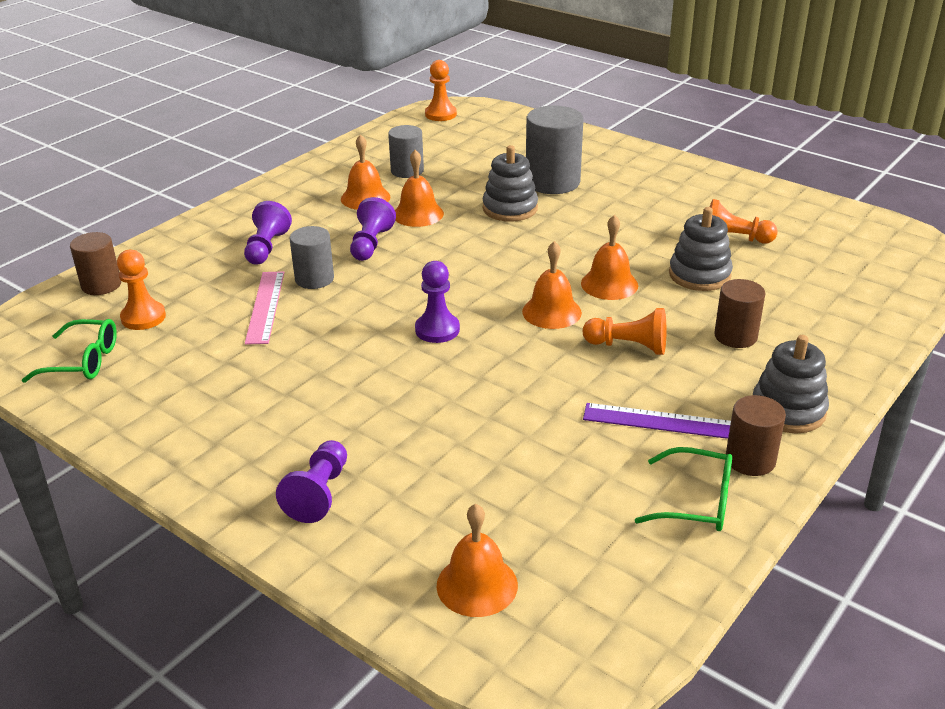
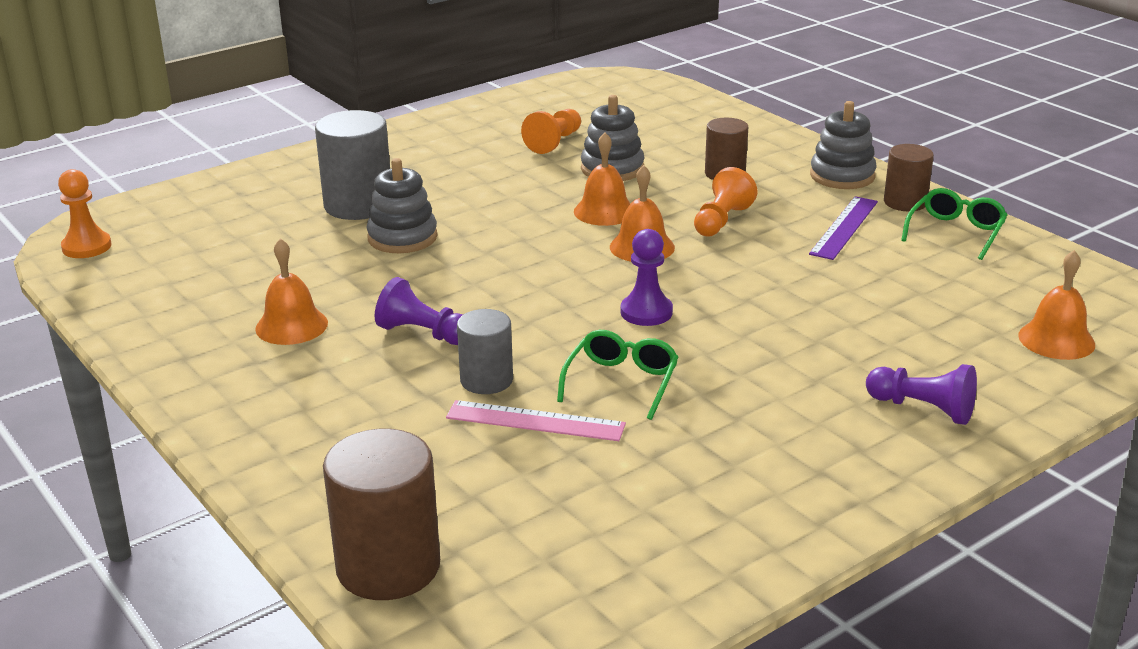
camera: 75 degrees left, 5 degrees down
green glasses [22,319,117,383] -> green glasses moved to [557,330,679,420]
brown cylinder [70,232,121,295] -> brown cylinder [323,429,440,600], size x1.62
orange pawn [117,250,166,330] -> none
purple pawn [244,201,292,265] -> none
grey cylinder [388,125,424,178] -> none
orange bell [395,150,444,227] -> none

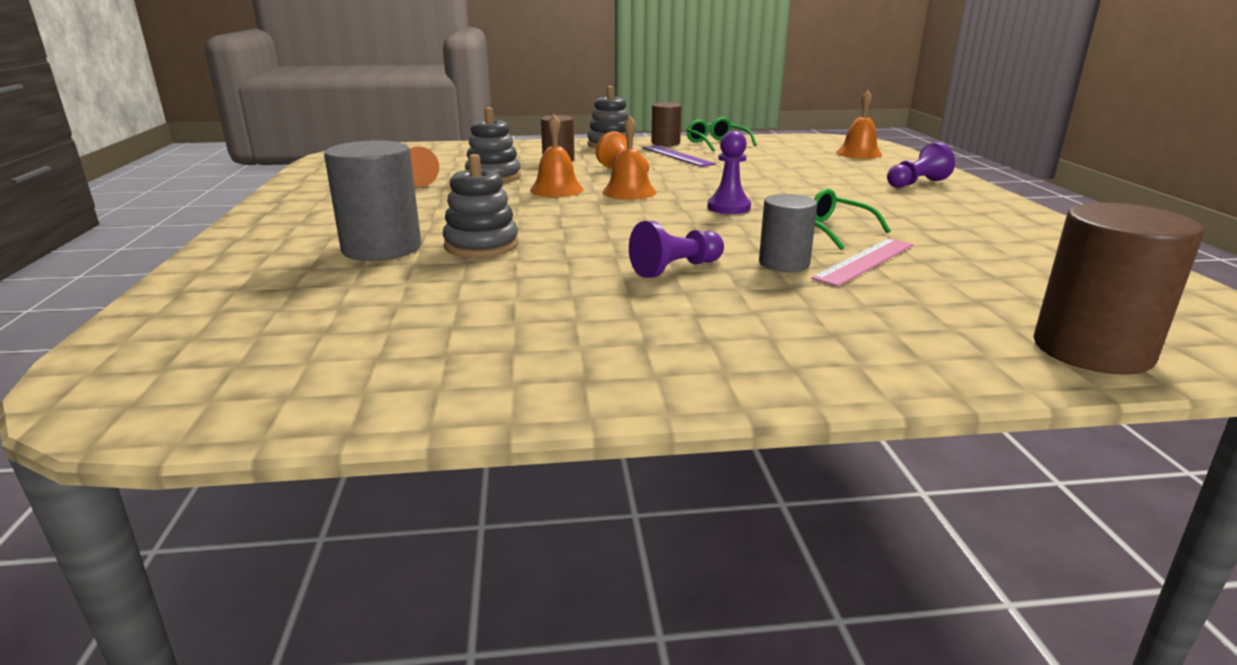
camera: 60 degrees left, 5 degrees down
orange pawn [58,169,112,258] -> none
orange bell [255,238,328,345] -> none

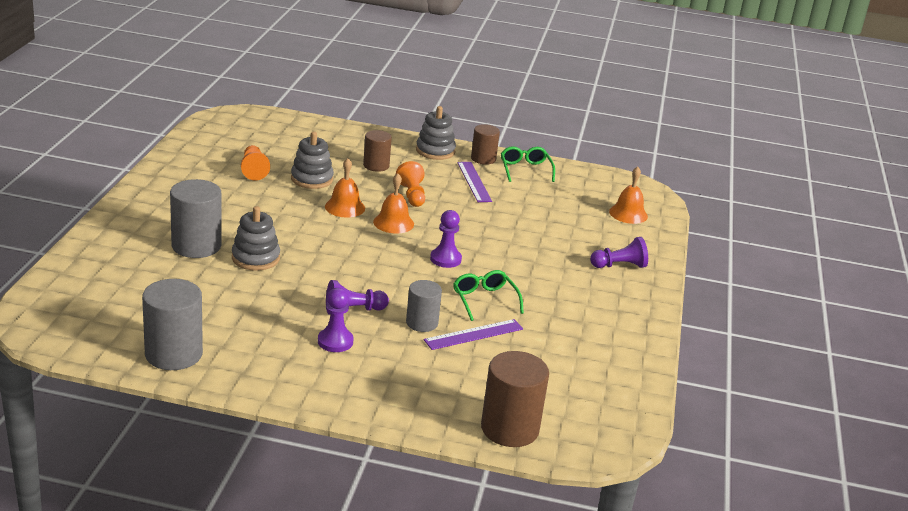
camera: 15 degrees right, 5 degrees up
pink ruler [811,238,914,287] -> purple ruler [424,319,523,350]
none -> grey cylinder [142,279,203,370]
none -> purple pawn [318,288,354,352]

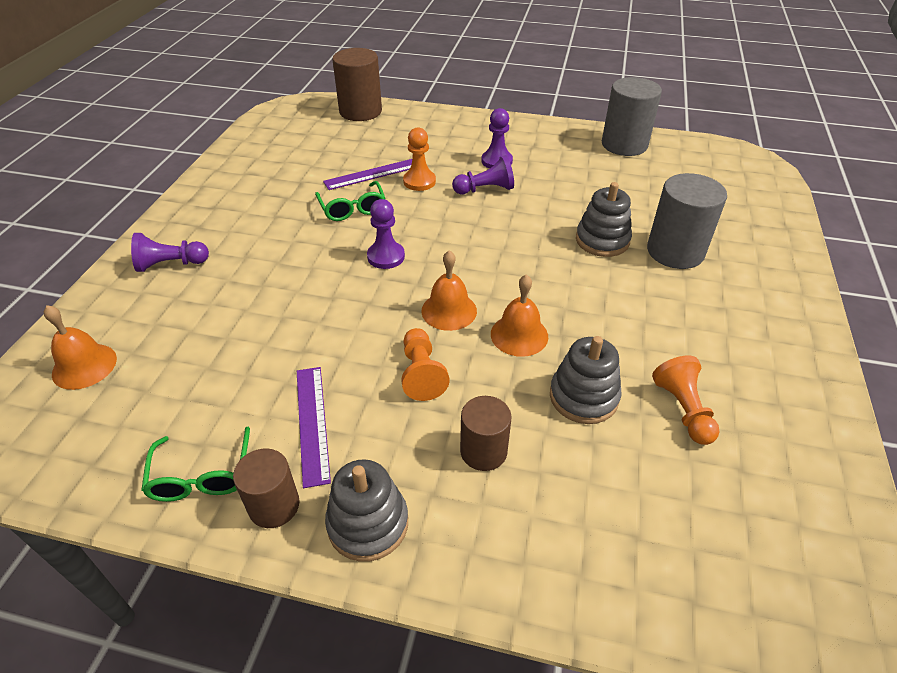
camera: 175 degrees left, 15 degrees up
grey cylinder [406,280,442,332] -> orange pawn [403,127,436,191]

